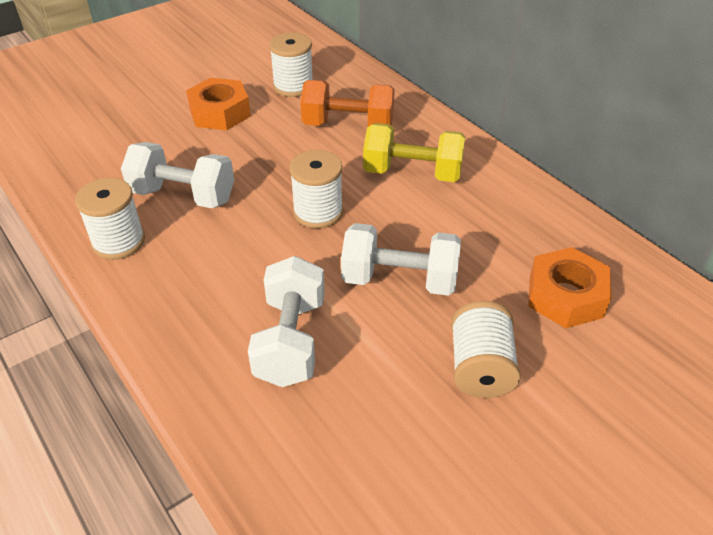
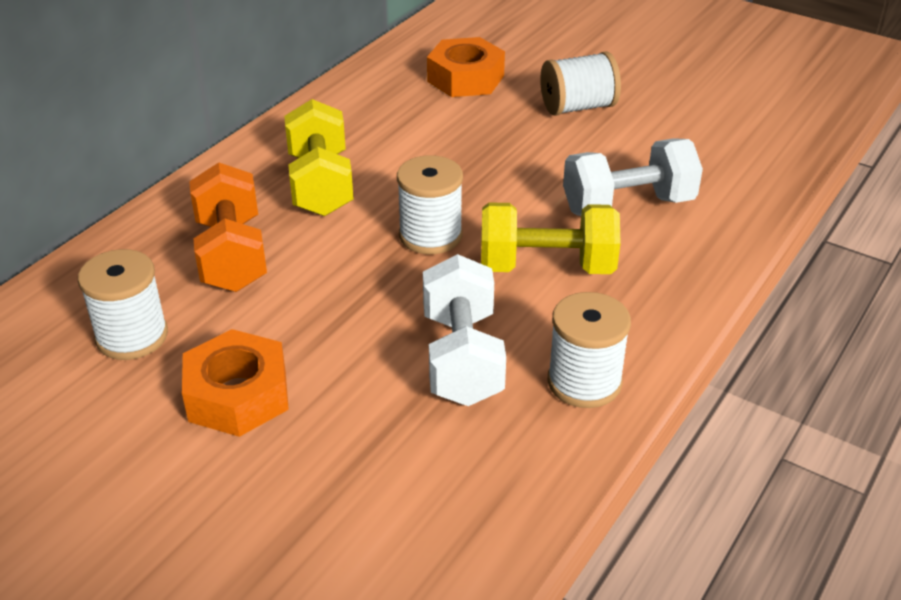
camera: 110 degrees left, 5 degrees down
white dumbbell [341,223,461,296] -> none
none -> yellow dumbbell [481,202,620,274]

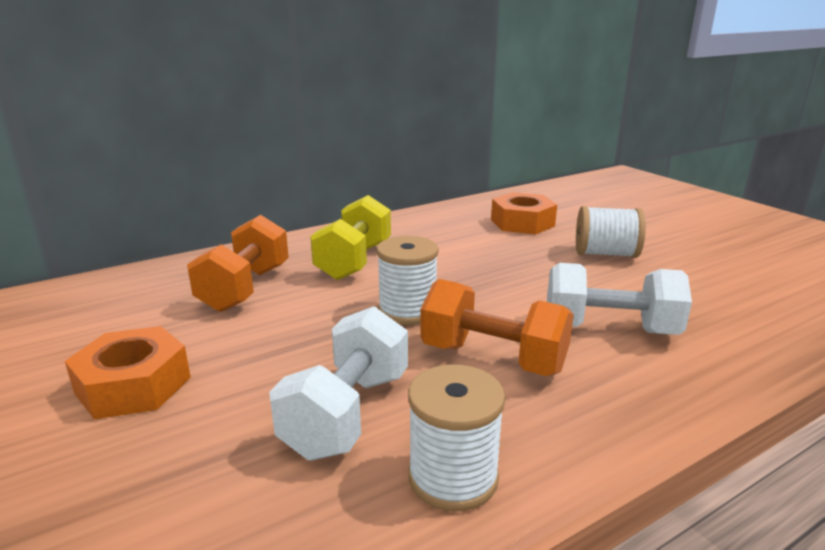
camera: 25 degrees right, 15 degrees down
white spool [78,249,168,360] -> none
yellow dumbbell [481,202,620,274] -> orange dumbbell [420,279,574,376]

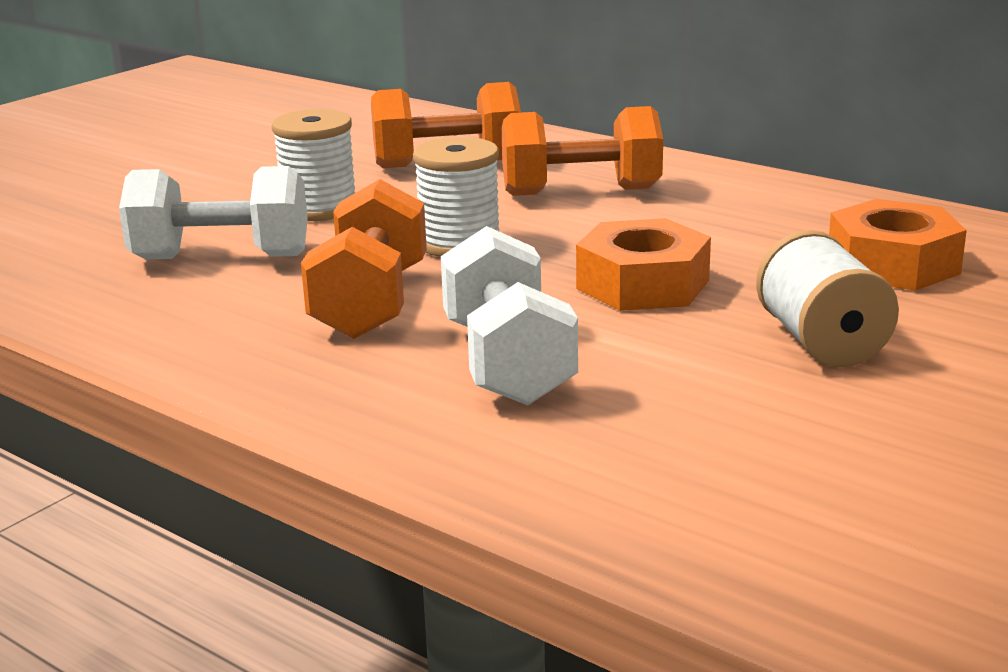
camera: 70 degrees right, 0 degrees up
orange nut [65,326,191,419] -> orange nut moved to [576,218,711,311]
yellow dumbbell [310,195,391,280] -> orange dumbbell [501,106,663,196]
white spool [408,365,505,511] -> white spool moved to [272,109,355,221]

